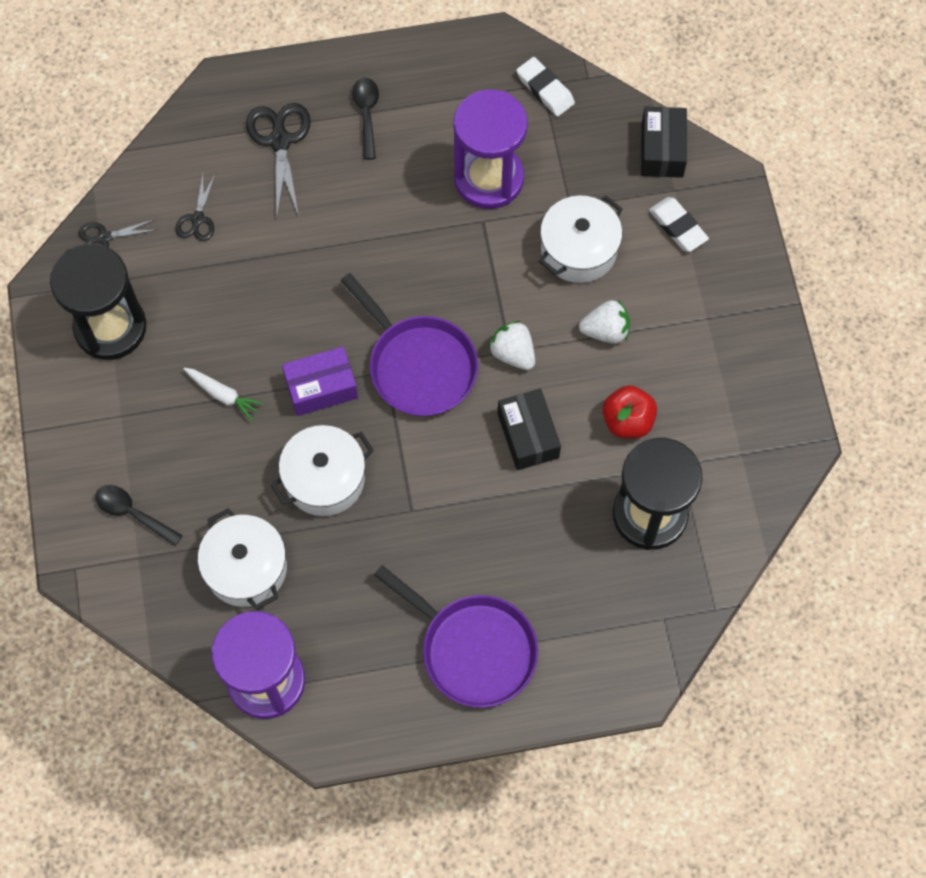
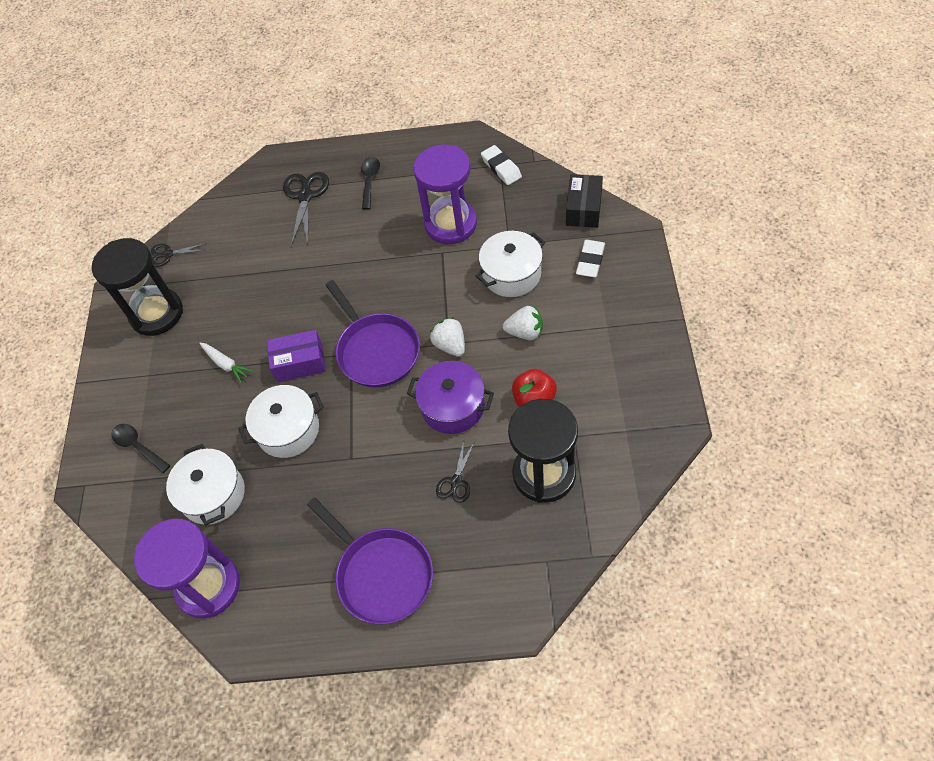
camera: 15 degrees right, 10 degrees down
black scissors [175,173,216,241] -> black scissors moved to [436,441,475,503]
black box [498,389,561,470] -> purple pot [407,361,494,434]
white eraser [649,197,709,252] -> white eraser turned 45 degrees clockwise [576,240,605,277]

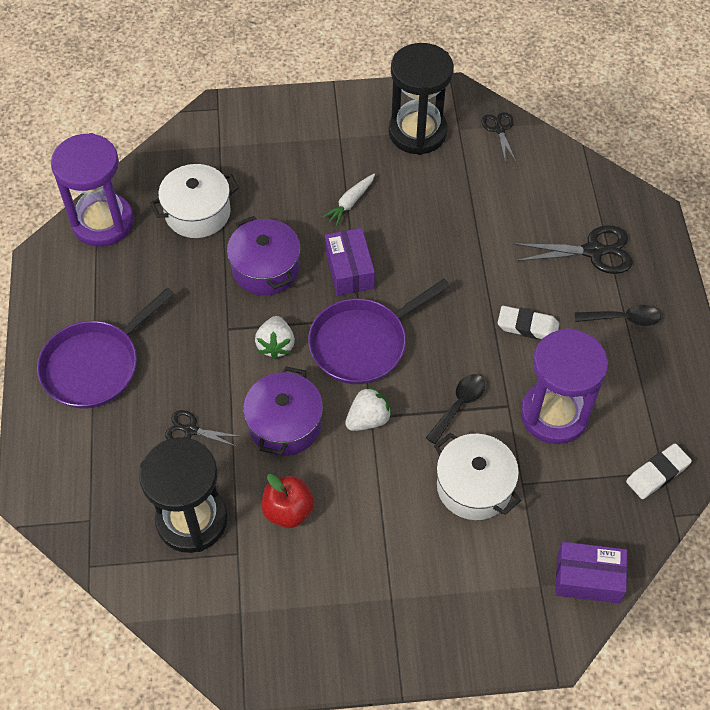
camera: 80 degrees right, 0 degrees up
black spoon [111,424,170,473] -> black spoon moved to [426,374,485,444]
white pot [238,385,324,458] -> purple pot [227,216,301,295]
white strawberry [503,306,543,340] -> white strawberry moved to [255,316,295,359]
black box [566,174,603,228] -> purple box [555,542,627,604]
white eraser [576,240,605,277] -> white eraser moved to [498,306,559,339]

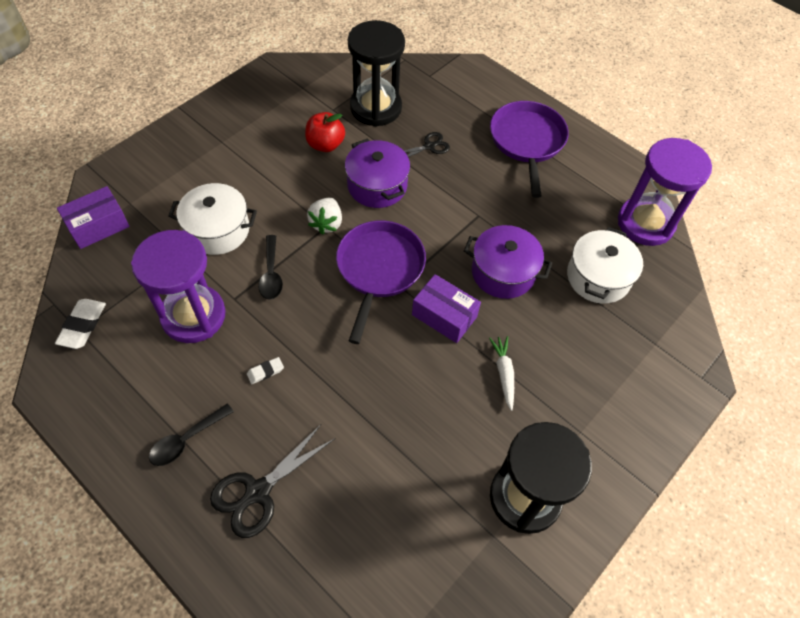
camera: 135 degrees right, 0 degrees up
white strawberry [255,316,295,359] -> none
black scissors [482,112,516,161] -> none
white eraser [498,306,559,339] -> white eraser [247,357,284,384], size x0.58

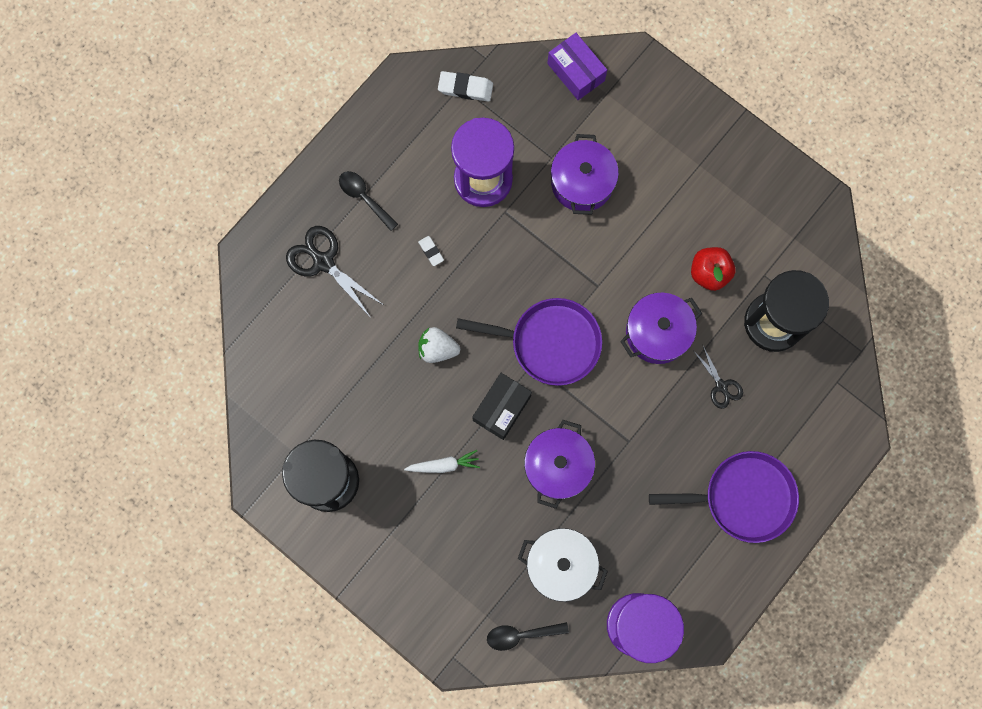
camera: 90 degrees right, 20 degrees up
white pot [168,183,257,255] -> purple pot [551,134,619,215]
black spoon [258,235,283,300] -> black spoon moved to [487,622,569,651]
white strawberry [307,198,342,235] -> white strawberry moved to [418,327,460,363]
purple box [412,274,481,343] -> black box [472,373,532,440]

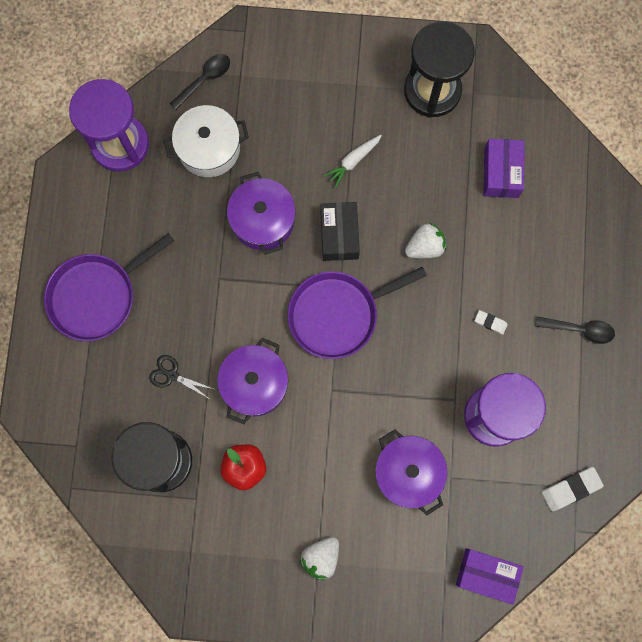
camera: 145 degrees right, 0 degrees up
black scissors [286,226,382,318] -> none
none -> white strawberry [299,537,339,581]
none -> purple box [483,139,525,198]

